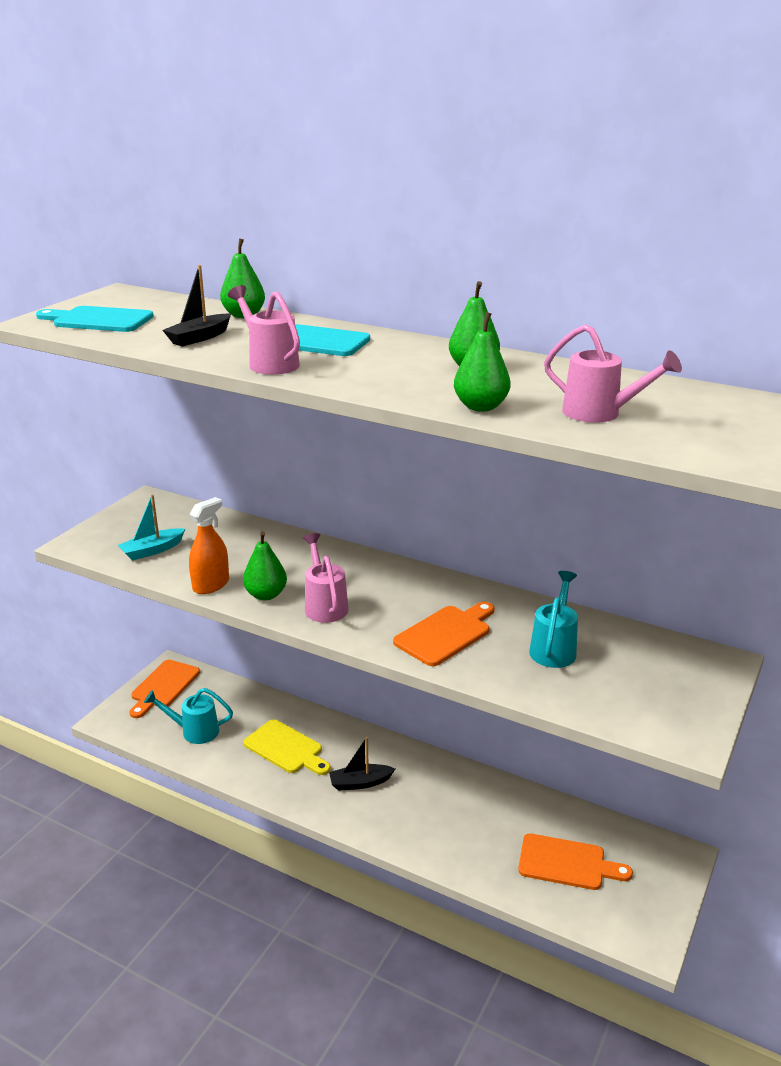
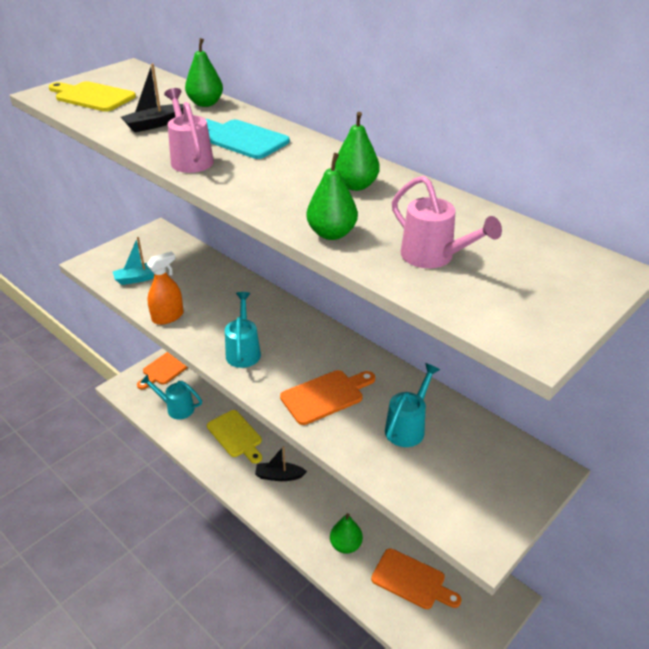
camera: 15 degrees right, 10 degrees up
turquoise cutting board [36,306,154,332] -> yellow cutting board [49,81,136,112]
green pear [243,531,287,600] -> green pear moved to [330,513,363,554]
pink watering can [303,533,349,623] -> turquoise watering can [225,292,261,368]

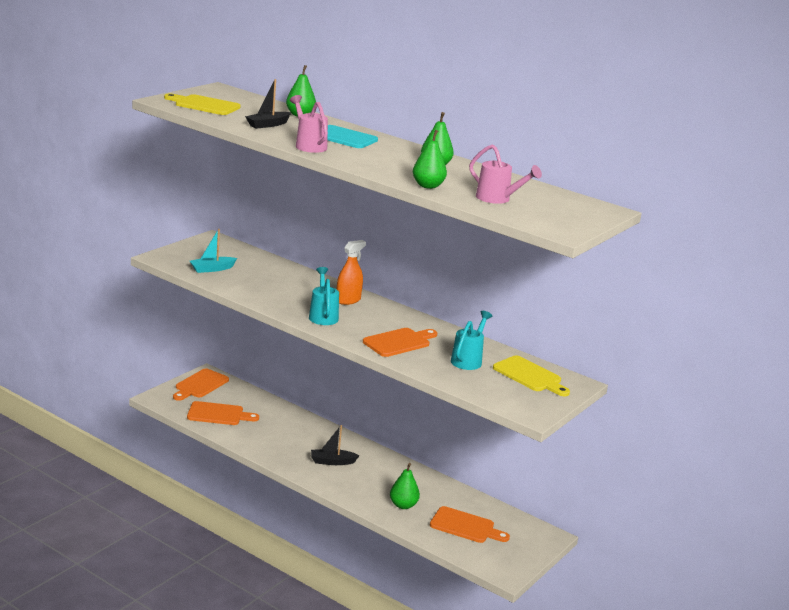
camera: 10 degrees left, 15 degrees down
turquoise watering can [140,374,202,419] -> orange cutting board [187,401,259,425]
orange spray bottle [147,251,184,325] -> orange spray bottle moved to [337,240,366,305]
yellow cutting board [207,410,262,464] -> yellow cutting board moved to [493,355,570,396]

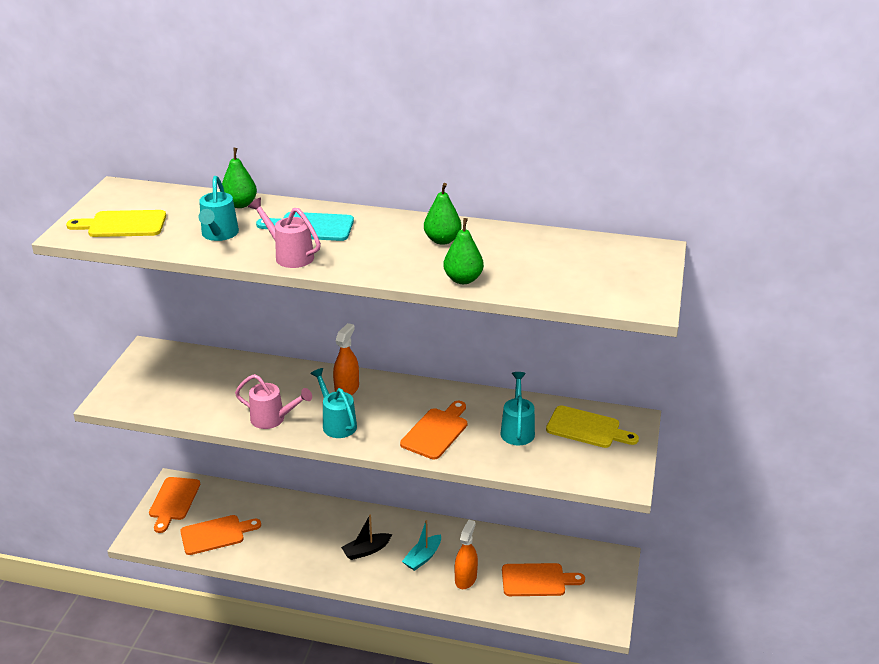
camera: 20 degrees left, 10 degrees up
turquoise boat [190,229,237,273] -> turquoise boat moved to [402,520,441,571]
black boat [245,79,291,129] -> turquoise watering can [198,176,239,241]
green pear [390,463,420,509] -> orange spray bottle [455,519,478,589]
pink watering can [469,144,542,204] -> pink watering can moved to [235,374,312,429]

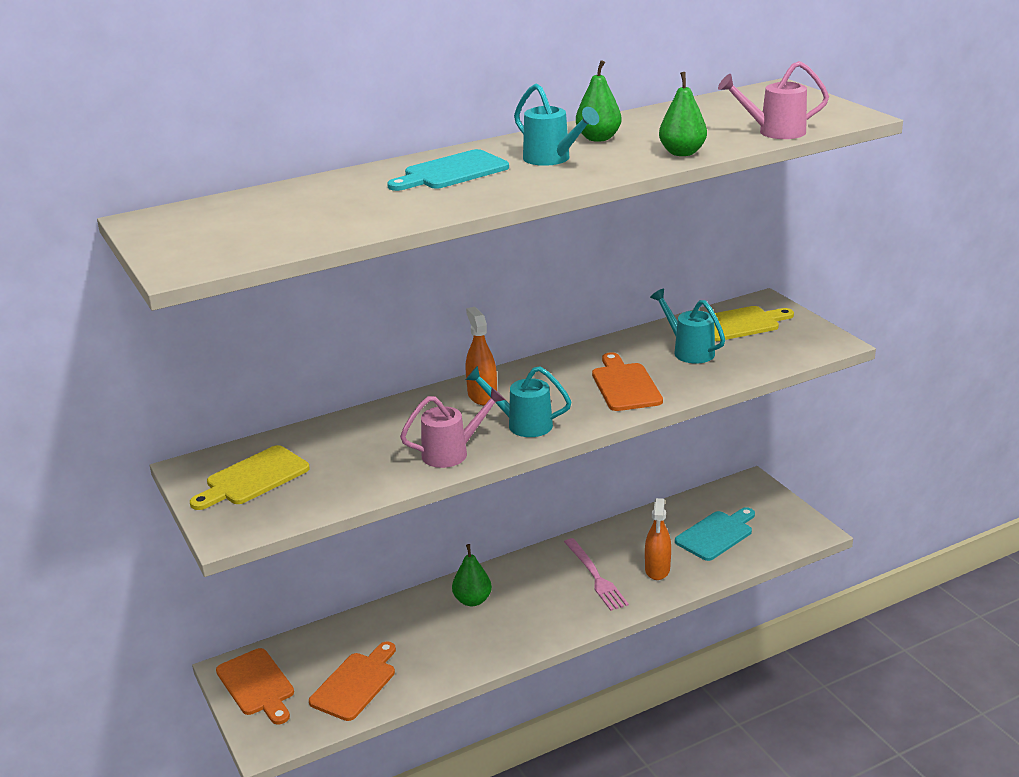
camera: 40 degrees left, 5 degrees down
yellow cutting board [66,210,166,237] -> yellow cutting board moved to [190,445,310,510]
turquoise watering can [198,176,239,241] -> turquoise watering can moved to [514,83,599,166]
green pear [222,148,257,208] -> green pear moved to [452,544,492,606]
pink watering can [248,198,321,268] -> pink watering can moved to [718,61,829,139]
black boat [341,515,392,560] -> none
turquoise boat [402,520,441,571] -> pink fork [564,538,629,611]
orange spray bottle [455,519,478,589] -> orange spray bottle turned 150 degrees counterclockwise [645,498,671,580]
orange cutting board [502,563,585,596] -> turquoise cutting board [675,507,755,561]

